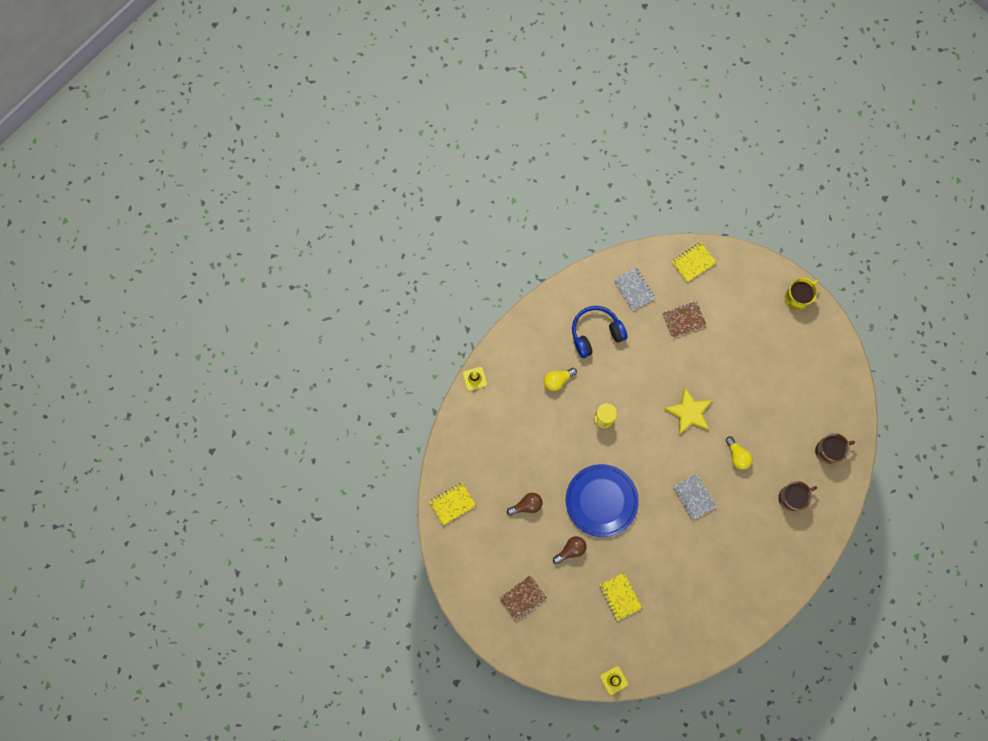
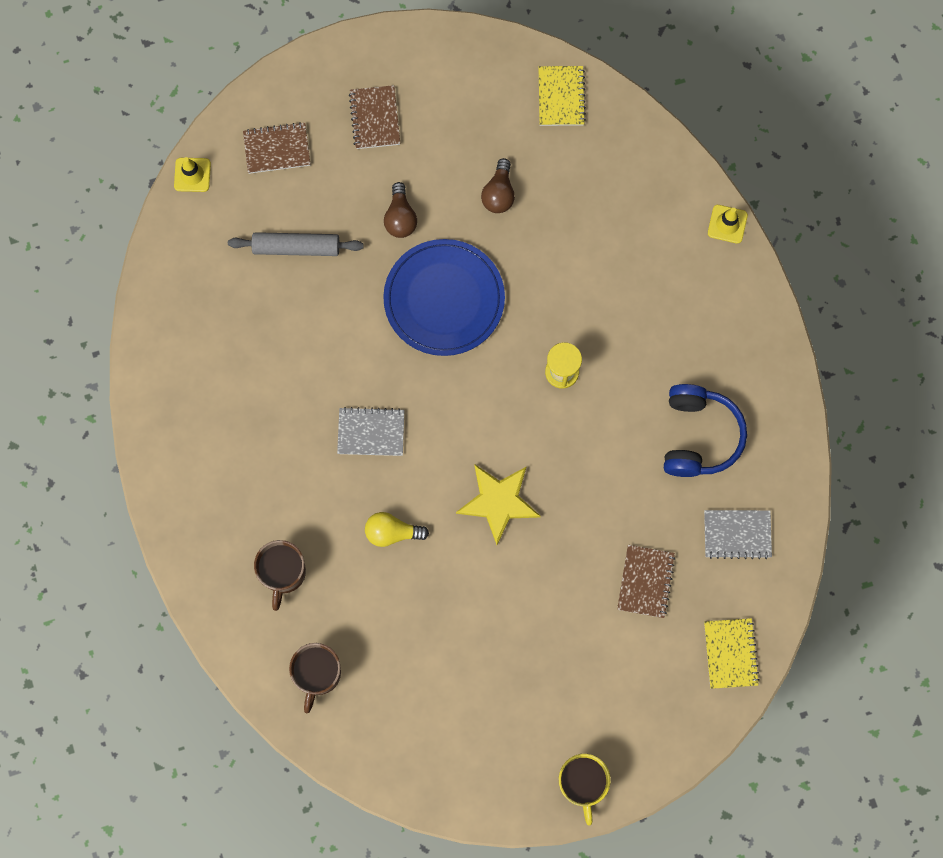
camera: 120 degrees right, 0 degrees up
yellow light bulb [544,368,577,391] -> none
yellow notebook [599,573,642,621] -> grey rolling pin [228,232,364,256]
none -> brown notebook [243,122,310,174]

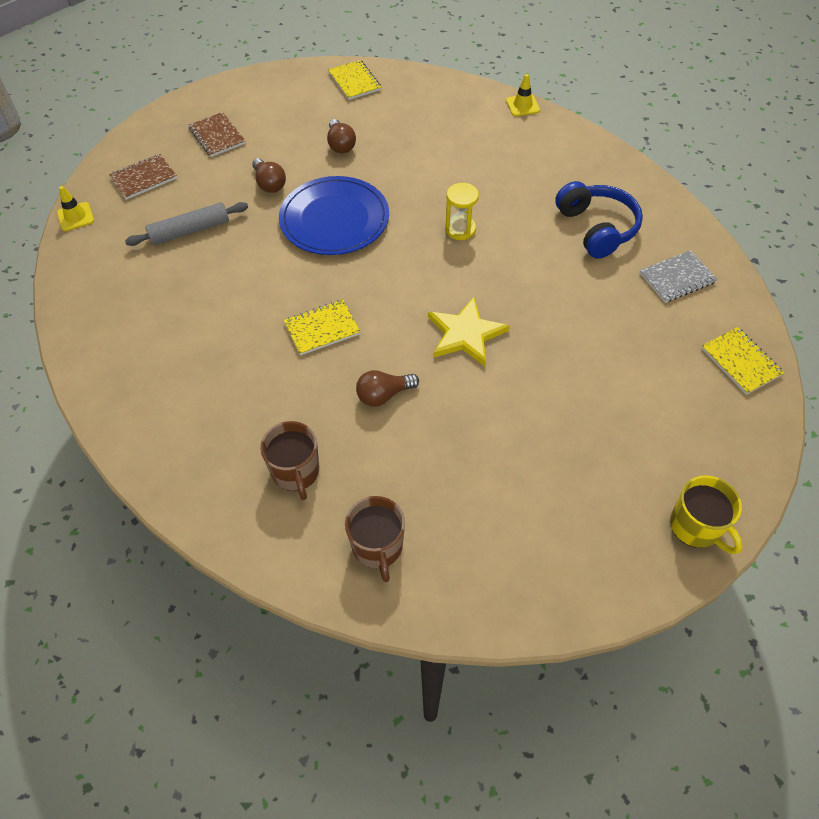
camera: 25 degrees left, 20 degrees down
grey notebook [337,407,405,456] -> yellow notebook [284,300,360,356]
yellow light bulb [365,512,429,547] -> brown light bulb [356,370,419,407]
brown notebook [617,545,675,618] -> none

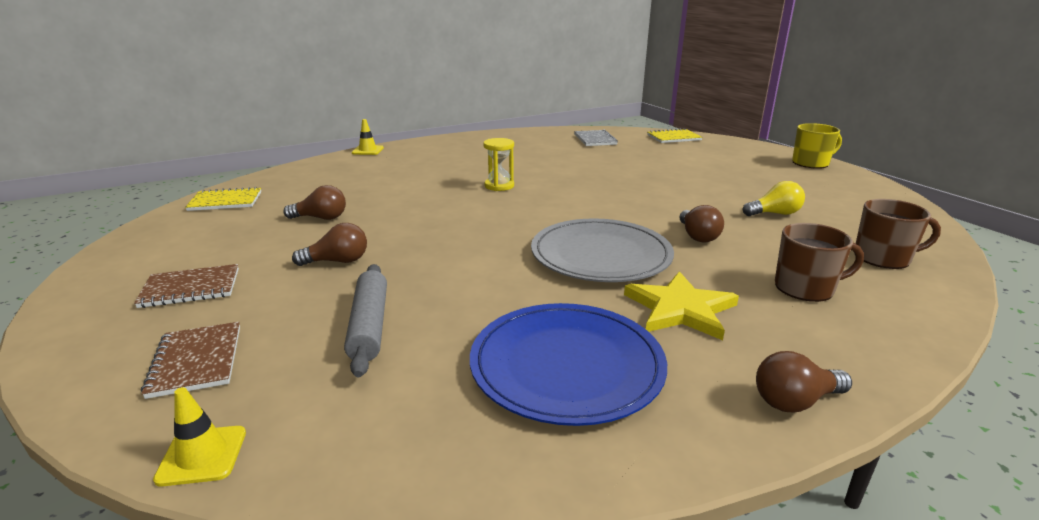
camera: 75 degrees left, 30 degrees down
blue plate [279,176,389,255] -> blue plate moved to [470,303,667,426]
yellow notebook [284,300,360,356] -> grey plate [531,218,674,282]
yellow star [428,297,510,366] -> yellow star moved to [624,271,739,340]
blue headphones [555,181,643,259] -> none
none -> yellow light bulb [743,181,805,216]
none -> brown light bulb [756,351,852,412]

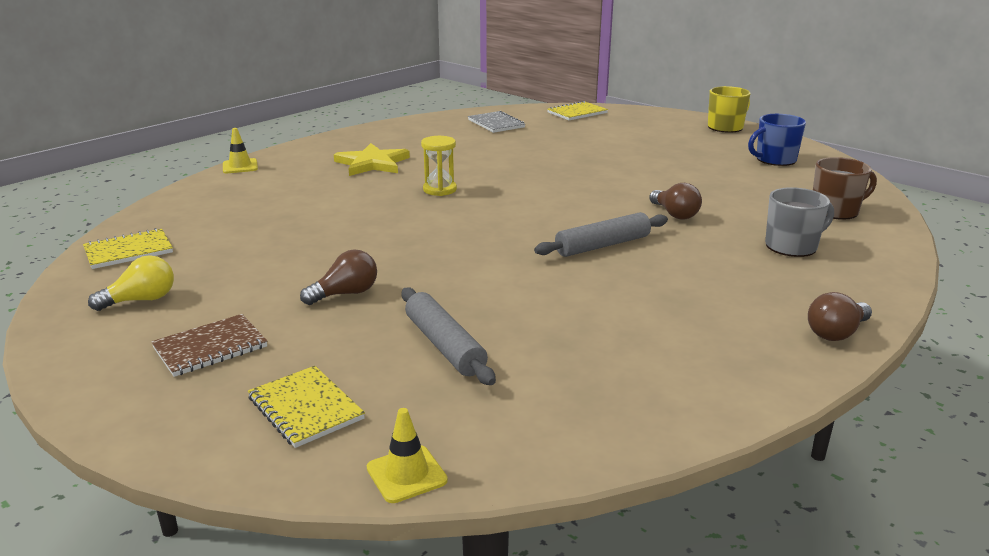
camera: 20 degrees left, 0 degrees up
brown notebook [141,322,240,399] -> yellow notebook [248,366,365,448]
brown light bulb [283,185,346,220] -> none
blue plate [470,303,667,426] -> none
grey plate [531,218,674,282] -> grey rolling pin [534,212,668,257]
yellow star [624,271,739,340] -> yellow star moved to [334,143,410,176]
yellow light bulb [743,181,805,216] -> yellow light bulb moved to [88,255,174,311]
brown mug [775,223,864,302] -> grey mug [765,187,834,257]
none -> blue mug [748,114,806,166]

